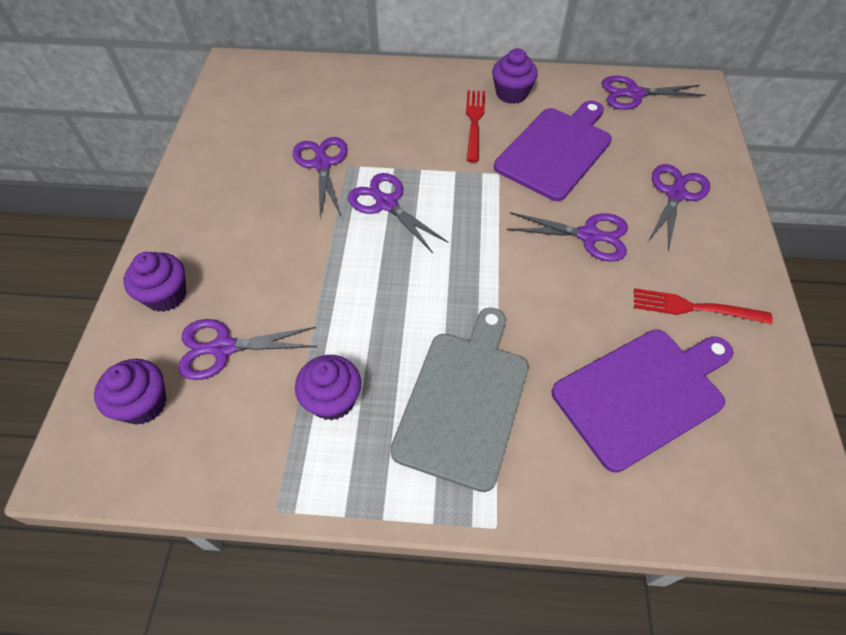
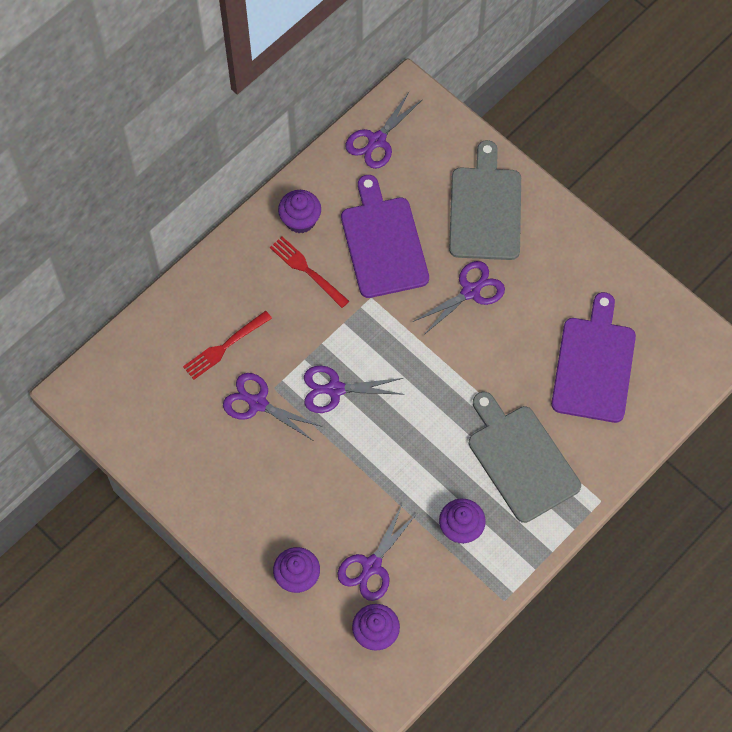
camera: 50 degrees left, 10 degrees up
red fork [634,288,773,324] -> red fork moved to [183,311,272,380]
purple scissors [648,164,710,251] -> grey cutting board [449,140,521,260]

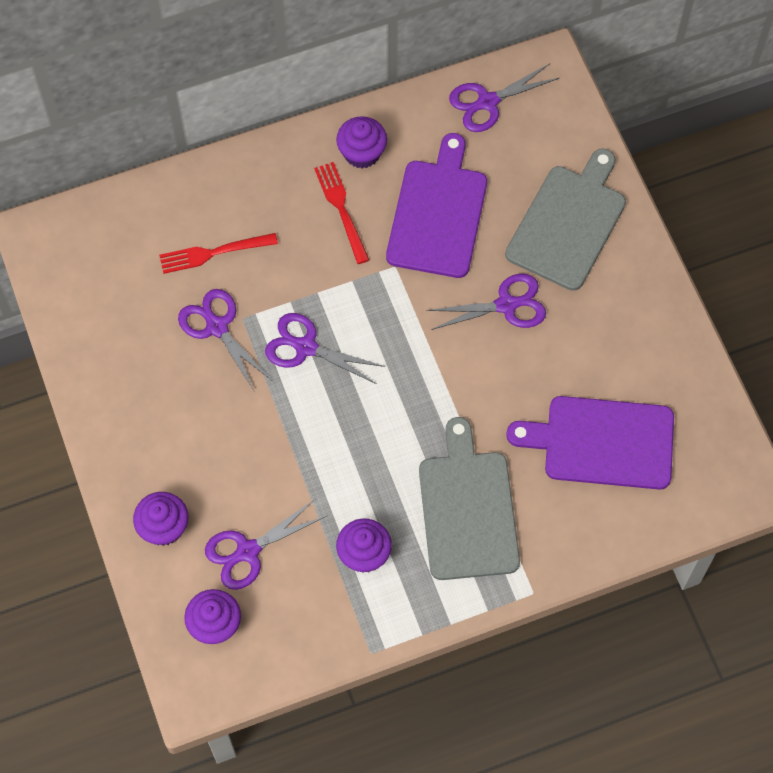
camera: 25 degrees right, 0 degrees up
purple cutting board [551,292,636,423] -> purple cutting board turned 120 degrees counterclockwise [506,396,674,490]

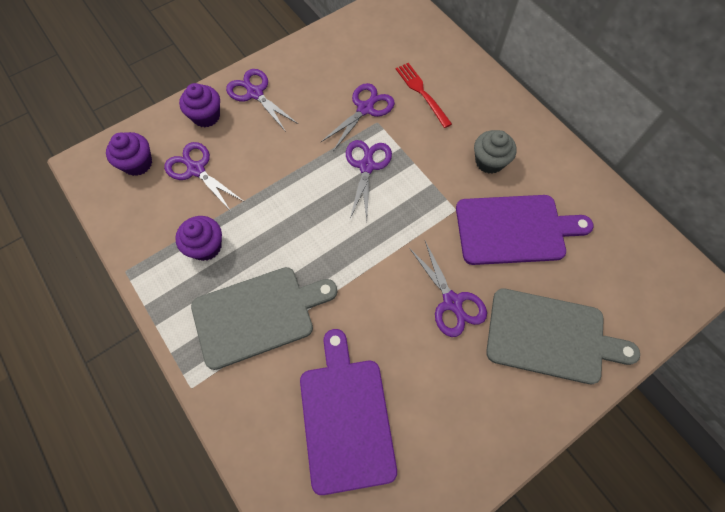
camera: 75 degrees right, 0 degrees up
red fork [314,162,369,264] -> grey cupcake [474,130,517,174]
purple cupcake [336,116,387,168] -> none
purple scissors [449,64,559,132] -> purple scissors moved to [226,69,298,132]

